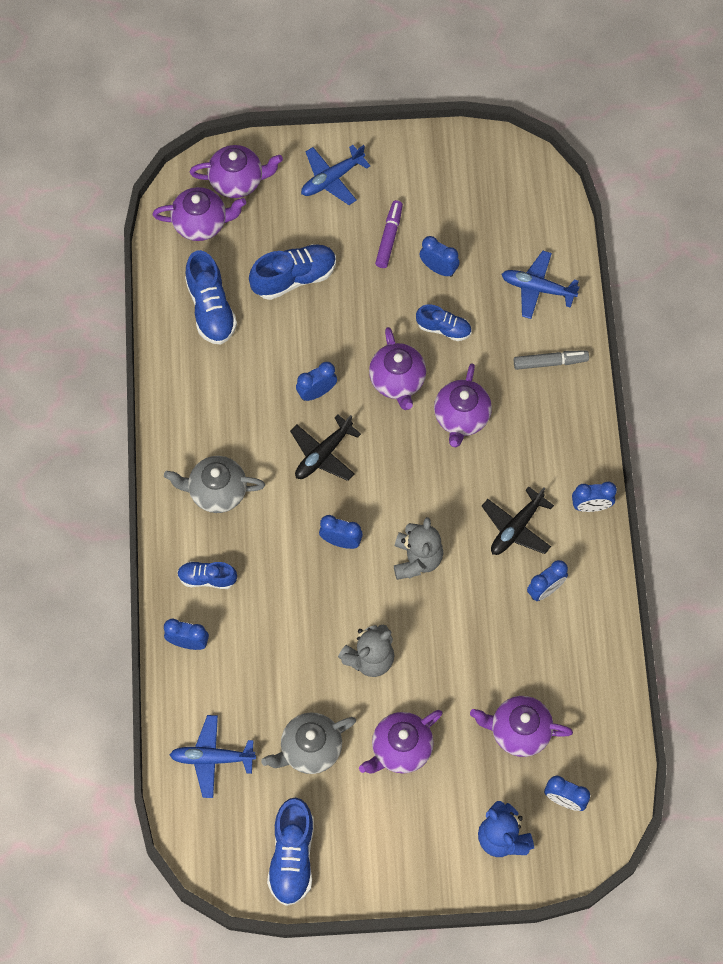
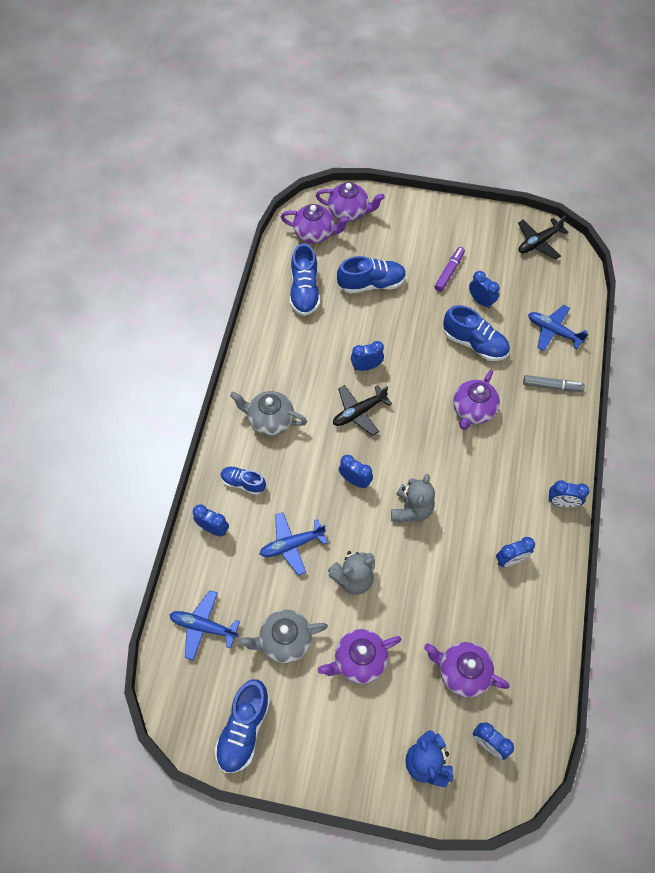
camera: 15 degrees right, 5 degrees down
blue plane [301,145,370,205] -> blue plane moved to [260,512,327,576]
purple teapot [369,327,426,410] -> none
blue shoe [416,304,472,341] -> blue shoe [443,305,510,361], size x1.61
black plane [482,487,554,555] -> black plane moved to [518,216,569,260]

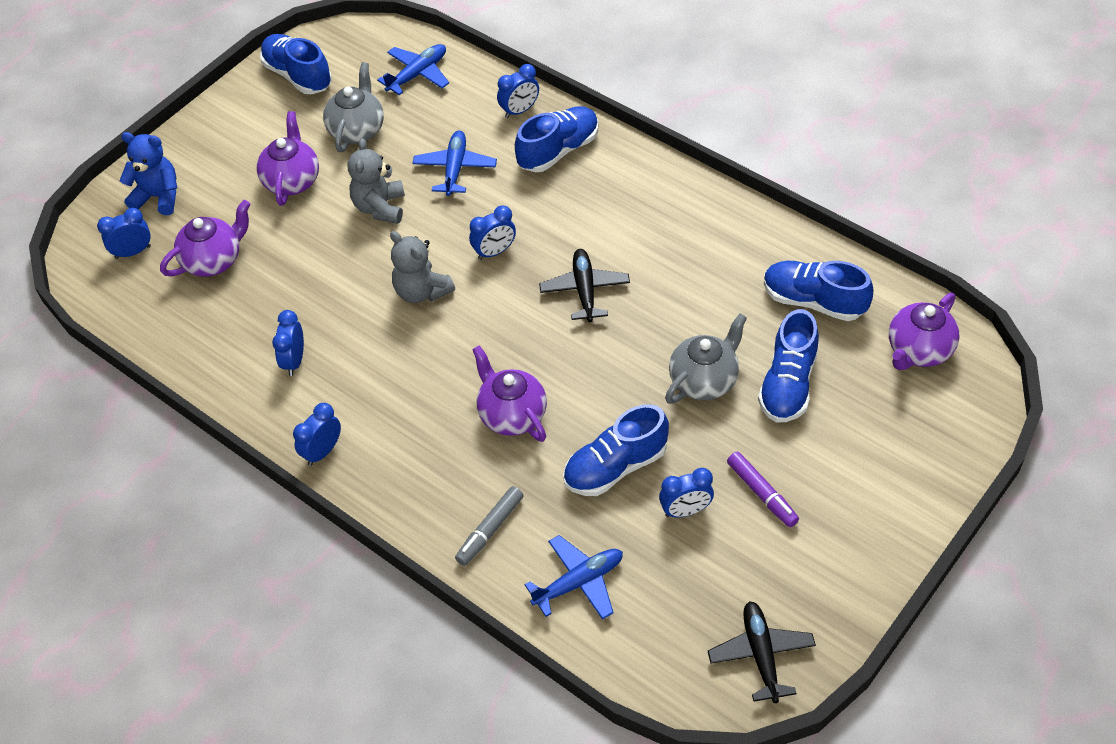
camera: 120 degrees right, 10 degrees down
blue shoe [221,466,266,495] -> blue shoe [515,106,598,172], size x1.61
grey teapot [230,391,307,436] -> grey teapot moved to [665,313,747,404]
purple teapot [316,182,385,221] -> none
blue clock [351,341,384,371] -> none

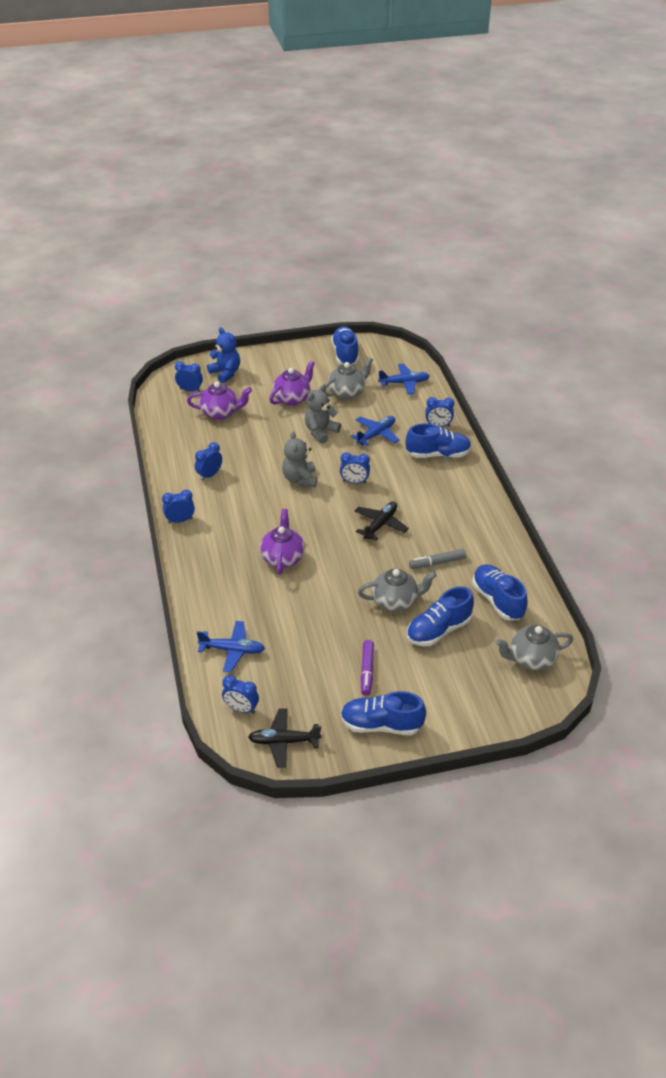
camera: 35 degrees right, 10 degrees down
grey marker [455,486,524,566] -> grey marker moved to [409,549,466,569]
blue shoe [563,404,669,496] -> blue shoe moved to [340,691,426,735]
blue clock [659,468,714,517] -> blue clock moved to [222,675,259,714]
black plane [708,601,816,703] -> black plane turned 120 degrees counterclockwise [248,708,321,768]
purple teapot [889,293,959,370] -> grey teapot [496,625,573,670]

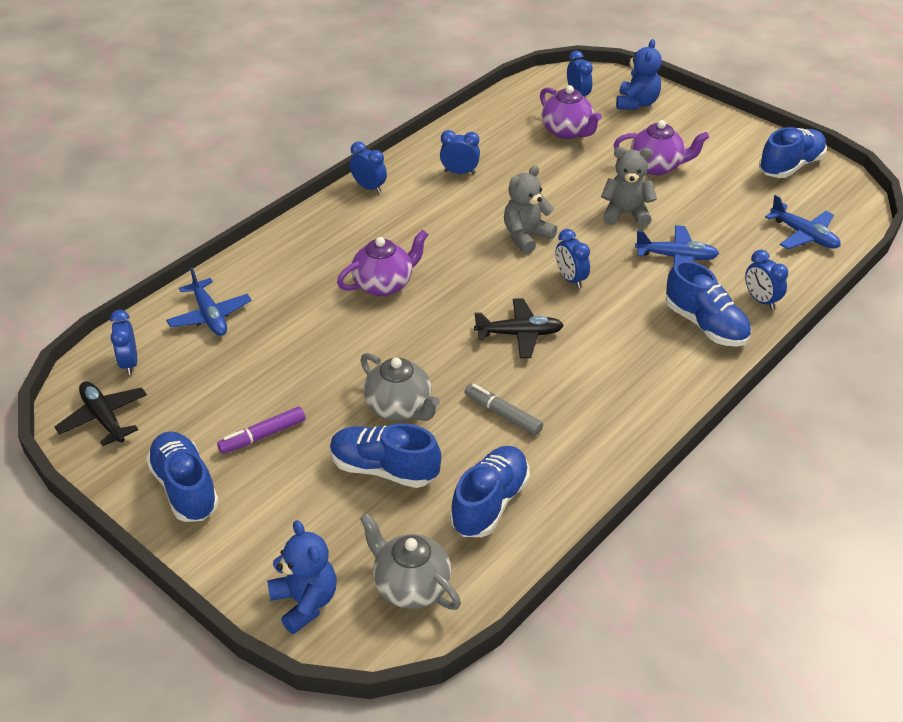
camera: 55 degrees right, 0 degrees up
grey teapot [324,357,373,399] -> none
none -> blue teddy bear [267,520,336,634]

